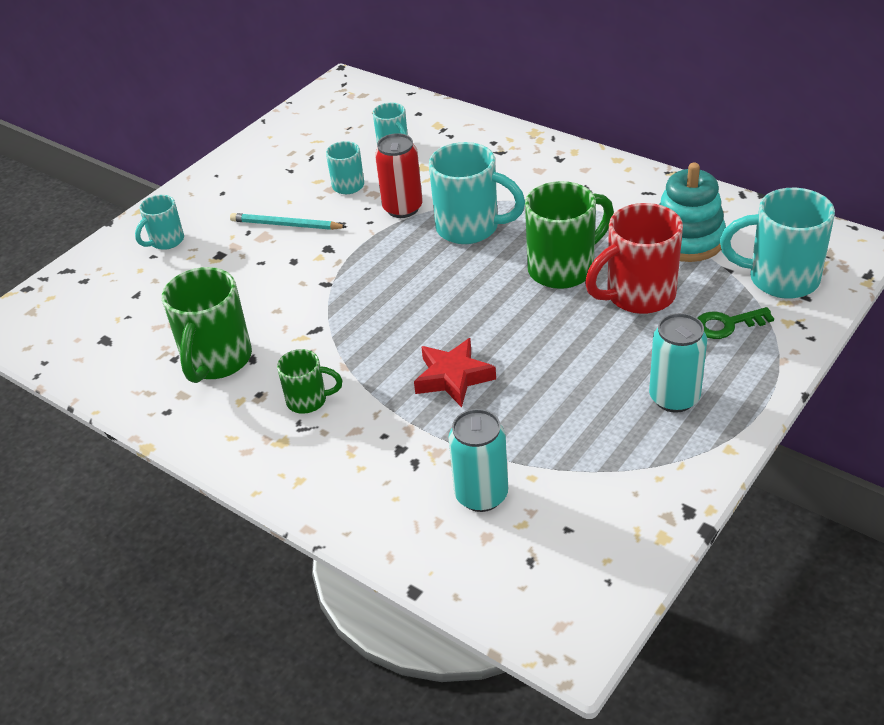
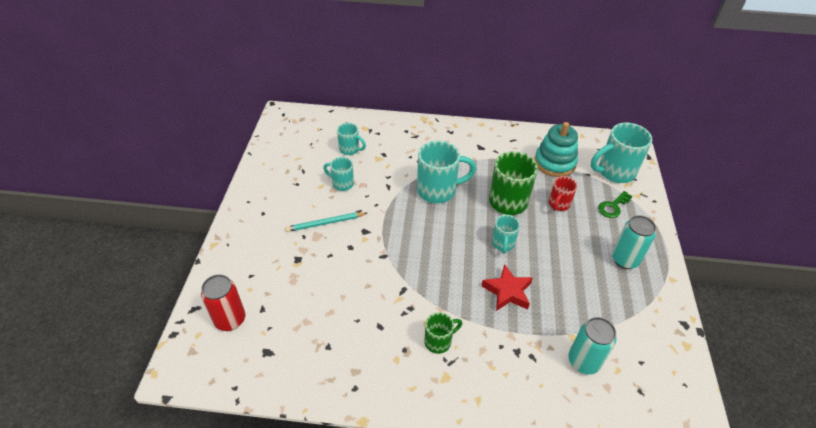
camera: 35 degrees left, 5 degrees up
turquoise mug [135,195,184,250] -> turquoise mug moved to [492,215,520,254]
green mug [162,267,252,383] -> none
red can [375,133,423,218] -> red can moved to [201,274,245,331]
red mug [585,203,683,314] -> red mug [549,176,577,211], size x0.56

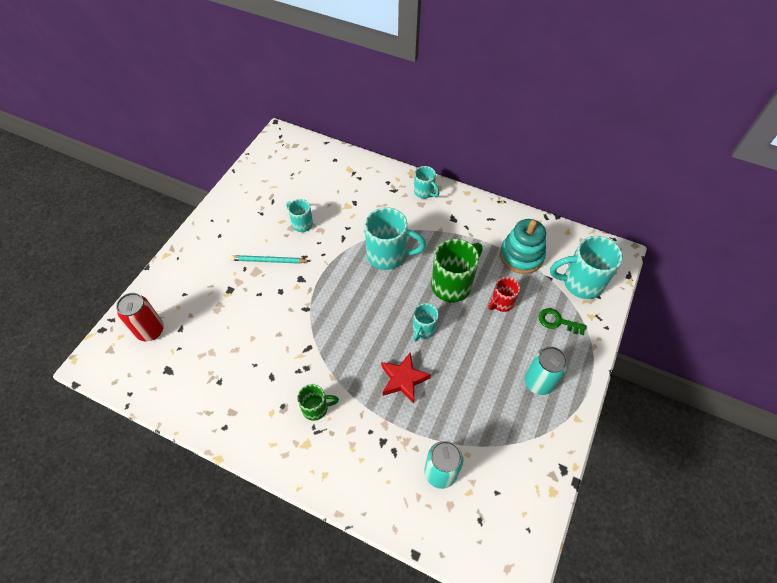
camera: 20 degrees right, 10 degrees up
turquoise mug [337,123,366,155] -> turquoise mug moved to [414,166,439,199]
green key [598,191,633,218] -> green key turned 45 degrees clockwise [539,308,586,335]

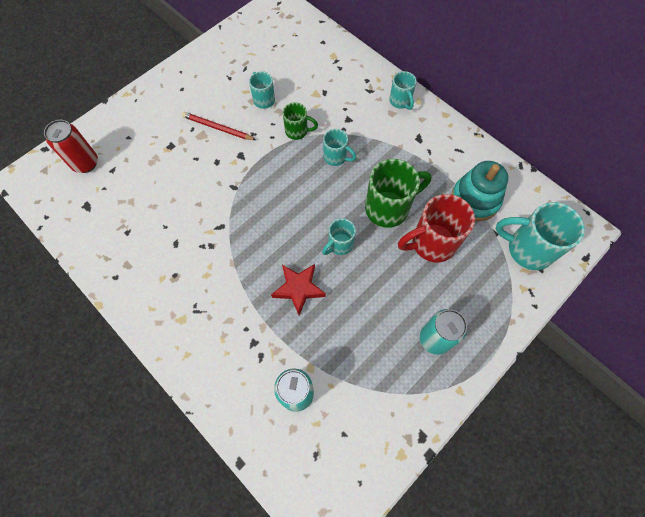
camera: 20 degrees right, 10 degrees up
turquoise pencil [230,255,310,264] -> red pencil [182,112,256,140]
green mug [297,384,339,421] -> green mug moved to [283,102,318,140]
turquoise mug [365,207,426,270] -> turquoise mug [323,129,356,166], size x0.56
red mug [488,277,520,312] -> red mug [398,194,475,262], size x1.80
green key [539,308,586,335] -> none

